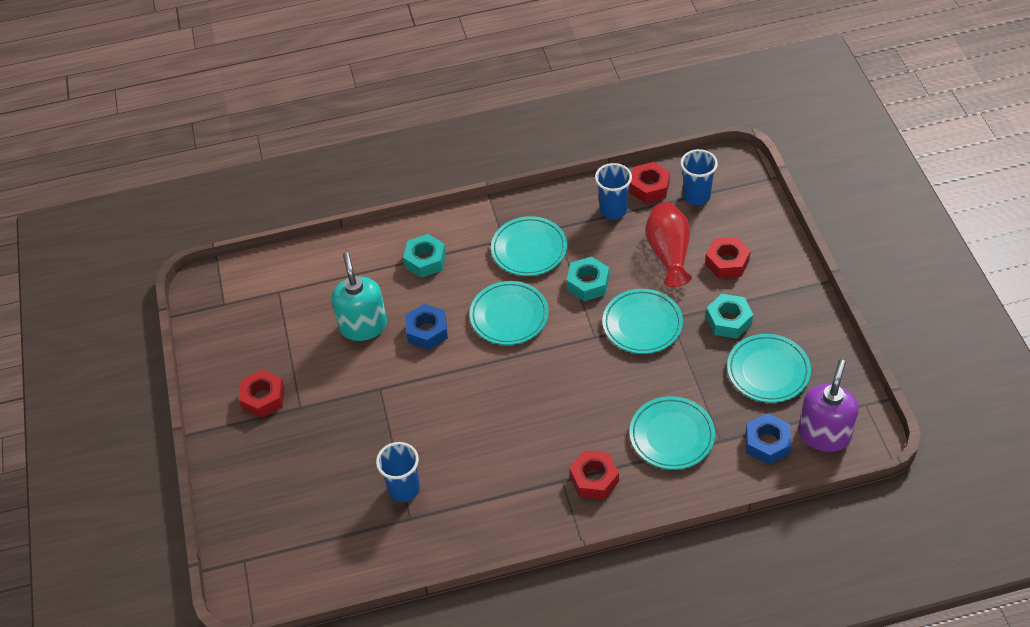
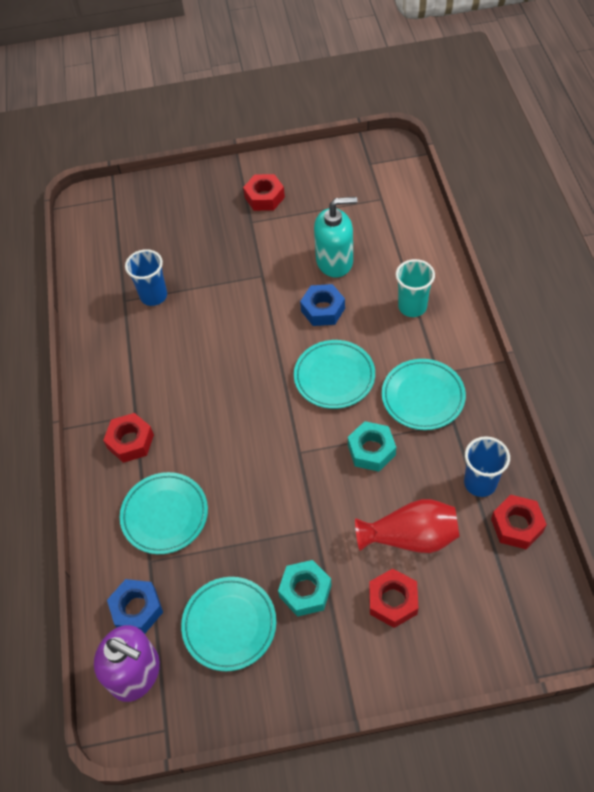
camera: 95 degrees right, 5 degrees up
turquoise nut [403,234,446,278] -> turquoise cup [396,259,435,317]
turquoise plate [602,289,683,354] -> none
blue cup [680,149,718,205] -> none

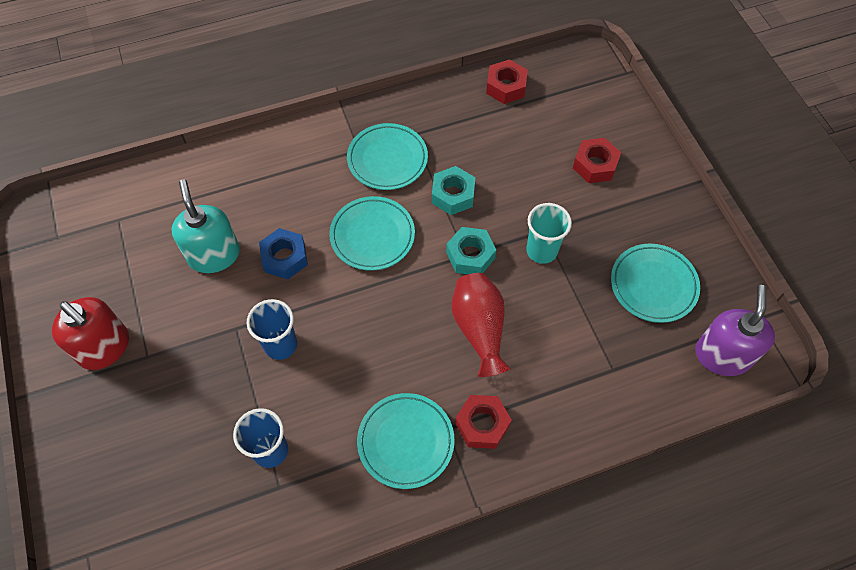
camera: 105 degrees left, 5 degrees up
blue nut [107,579,163,634] -> none
turquoise plate [120,472,208,554] -> turquoise plate moved to [357,393,455,489]
red nut [243,174,285,211] -> red soap dispenser [52,297,129,370]
turquoise nut [278,560,332,617] -> turquoise nut moved to [446,227,496,274]
red vase [355,499,460,553] -> red vase moved to [451,273,511,377]
turquoise cup [396,259,435,317] -> turquoise cup moved to [526,203,572,264]
blue cup [464,436,510,497] -> blue cup moved to [247,299,297,360]

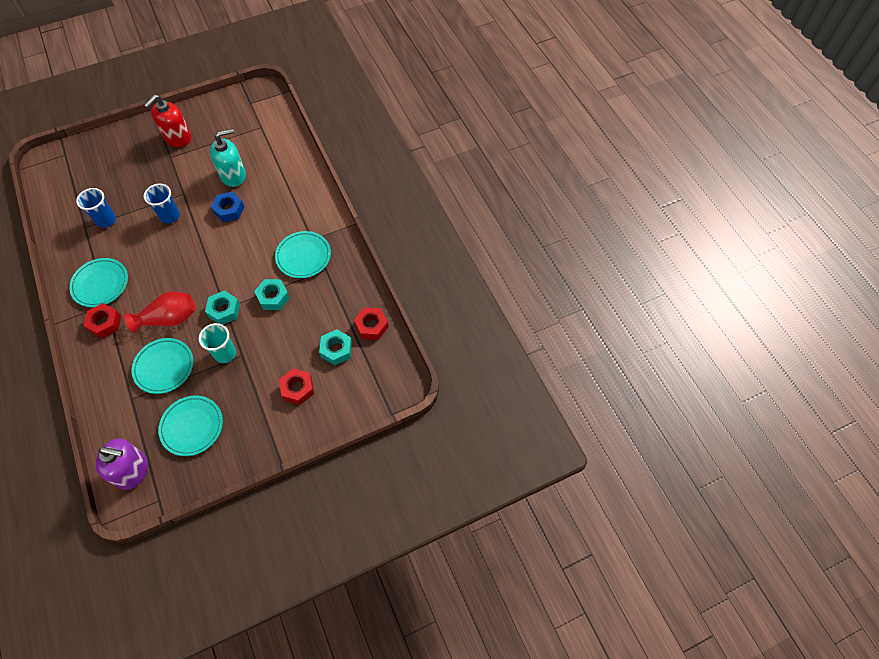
camera: 85 degrees right, 0 degrees up
turquoise plate [329,196,415,271] -> turquoise plate moved to [132,338,194,394]
none -> turquoise nut [319,329,352,365]

